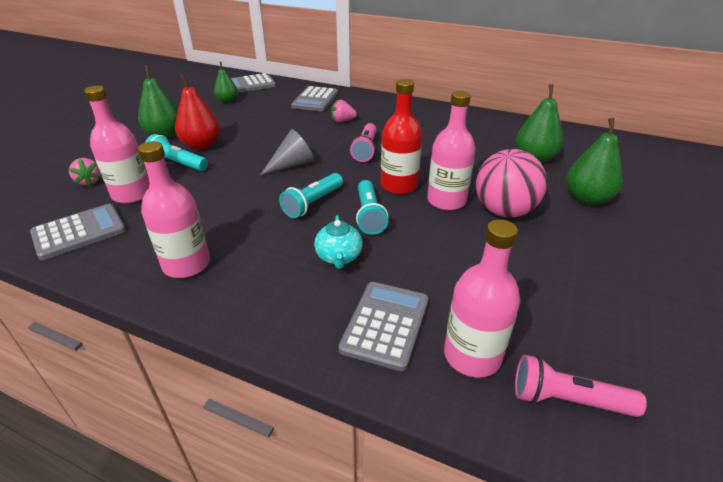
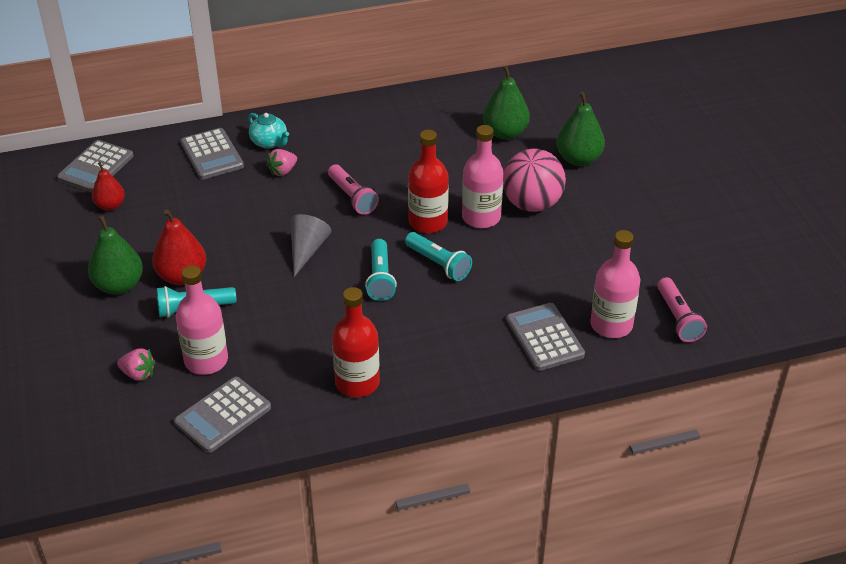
camera: 40 degrees left, 5 degrees up
grey calculator [30,204,126,260] -> grey calculator turned 150 degrees counterclockwise [174,377,271,453]
pink bottle [138,141,210,278] -> red bottle [332,287,380,398]
green pear [214,62,238,103] -> red pear [92,162,125,211]
turquoise teapot [314,215,363,269] -> turquoise teapot moved to [249,113,289,149]
pink flashlight [515,355,647,417] -> pink flashlight turned 75 degrees counterclockwise [657,277,707,342]

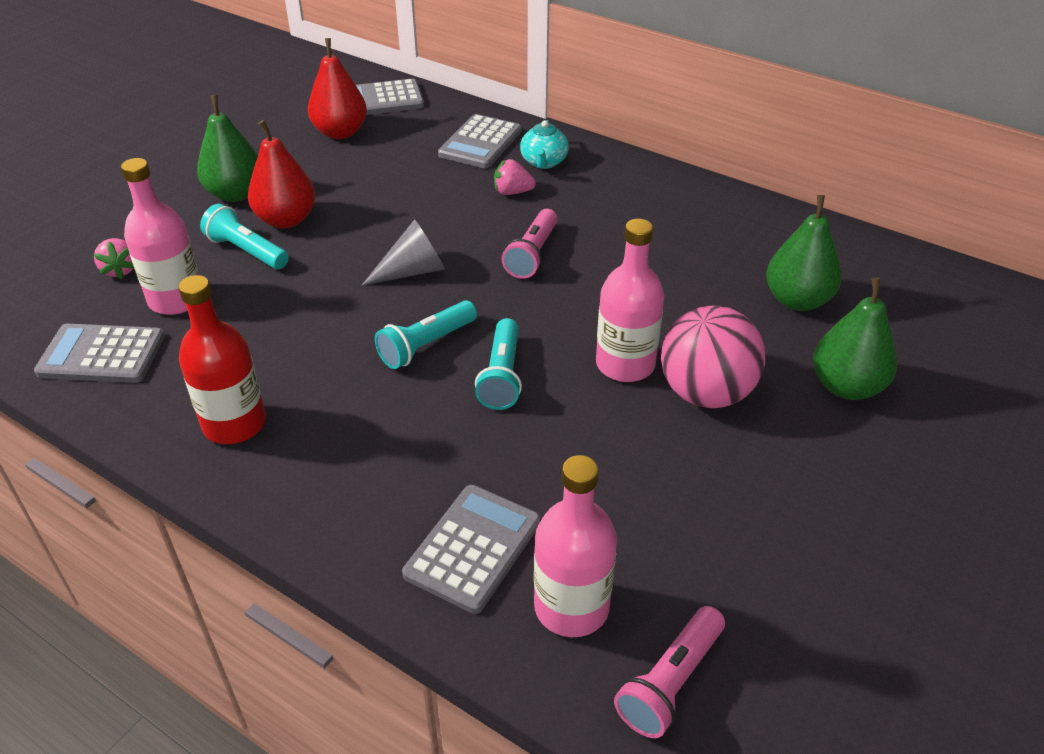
camera: 50 degrees right, 0 degrees up
red pear [92,162,125,211] -> red pear [308,38,367,139], size x1.55
red bottle [408,130,449,233] -> none

